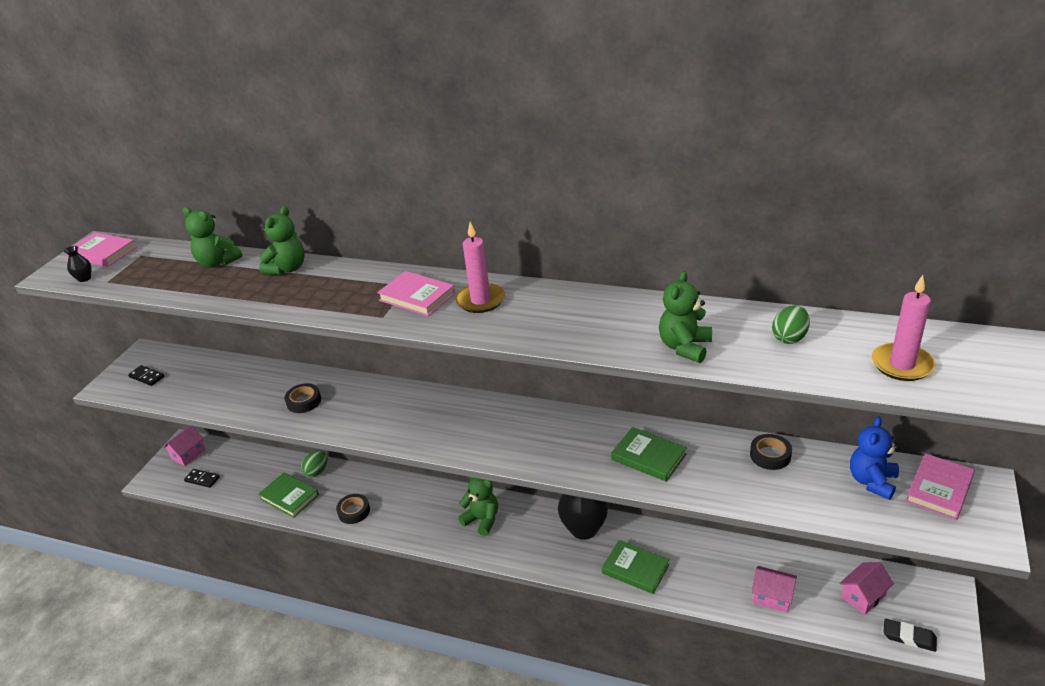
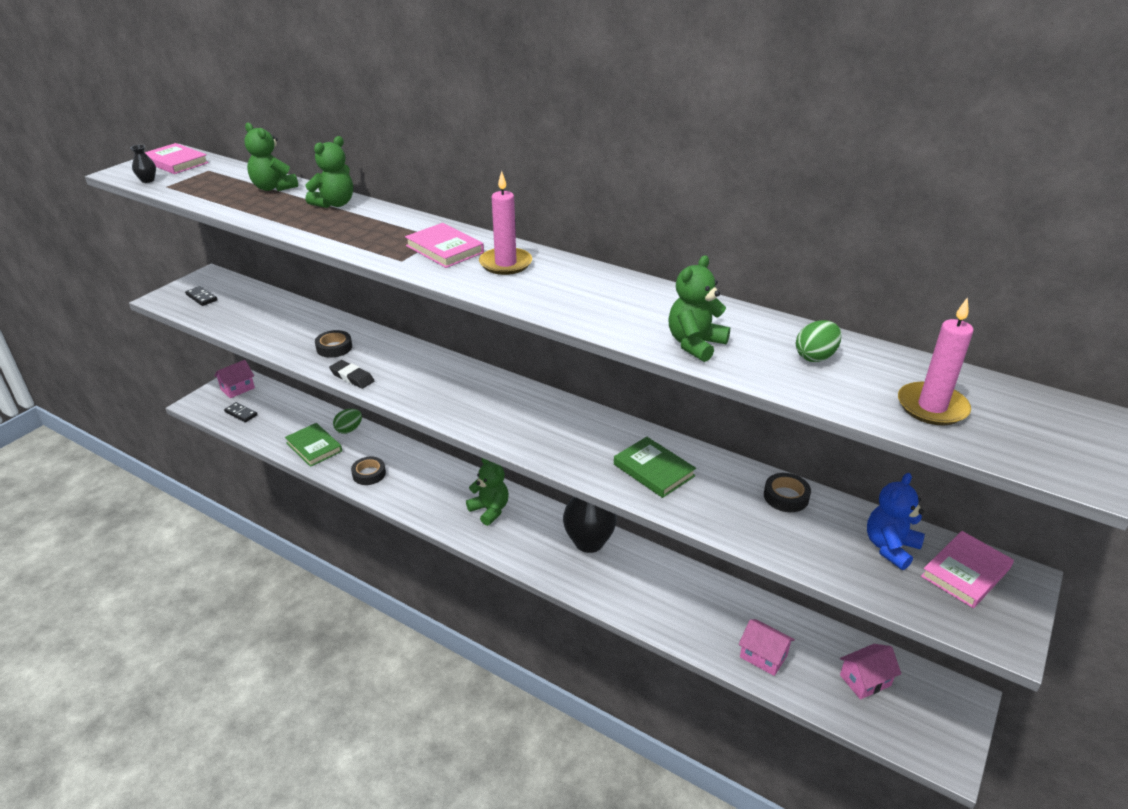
camera: 10 degrees right, 0 degrees up
green book [602,540,670,594] -> none
black eraser [883,619,937,652] -> black eraser moved to [329,360,374,389]

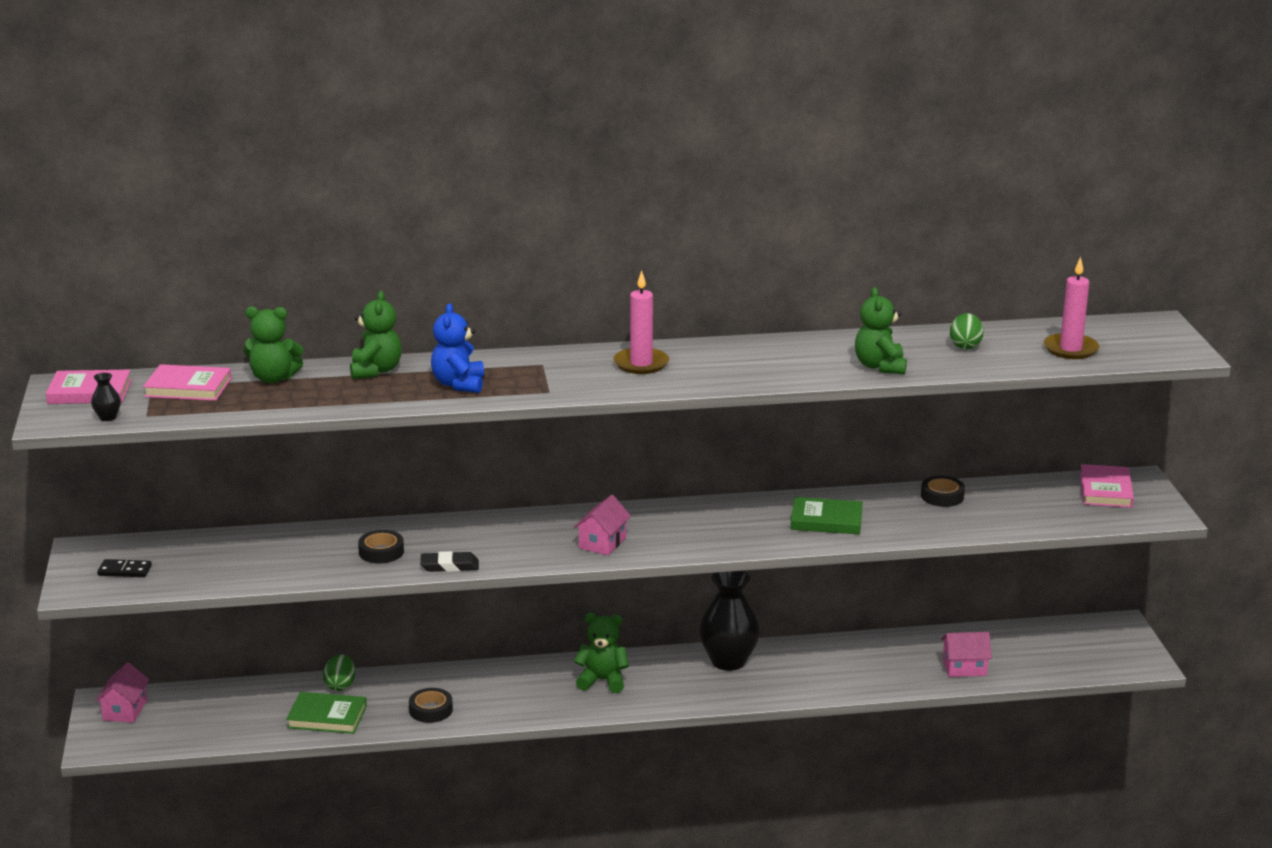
camera: 40 degrees left, 10 degrees down
black domino [224,402,258,423] -> none
pink book [405,223,484,268] -> pink book moved to [143,364,231,401]
pink house [840,644,901,700] -> pink house moved to [574,495,631,555]
blue teddy bear [867,473,925,570] -> blue teddy bear moved to [431,303,484,393]

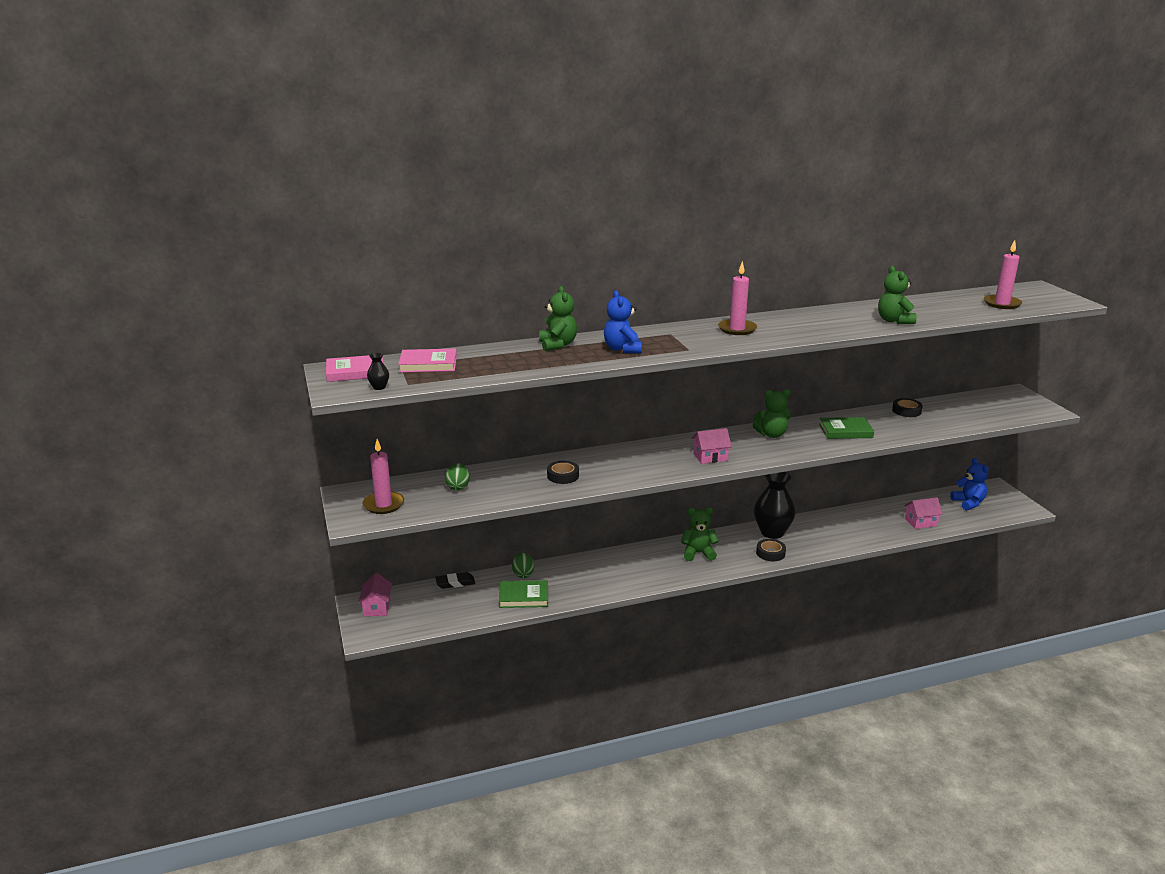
camera: 10 degrees left, 0 degrees up
black domino [97,559,152,577] -> pink candle [362,439,404,514]
green teddy bear [243,306,303,383] -> green teddy bear moved to [753,389,791,438]
black tape [409,688,453,723] -> black tape moved to [756,539,786,561]
black eraser [420,551,479,572] -> black eraser moved to [435,572,475,589]
pink house [574,495,631,555] -> pink house turned 60 degrees clockwise [692,428,732,464]
green egg [950,313,984,349] -> green egg moved to [445,463,470,491]
pink book [1080,464,1134,508] -> none
none -> blue teddy bear [950,458,989,510]

